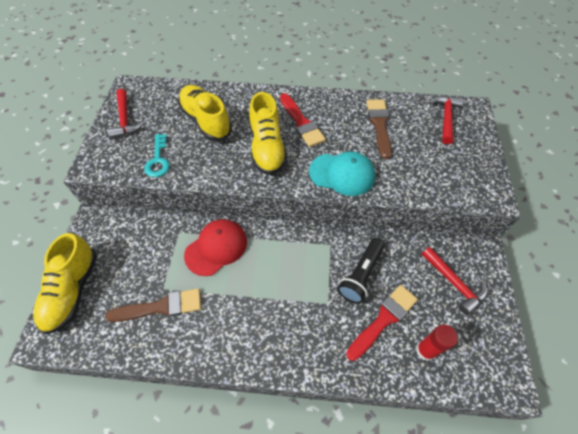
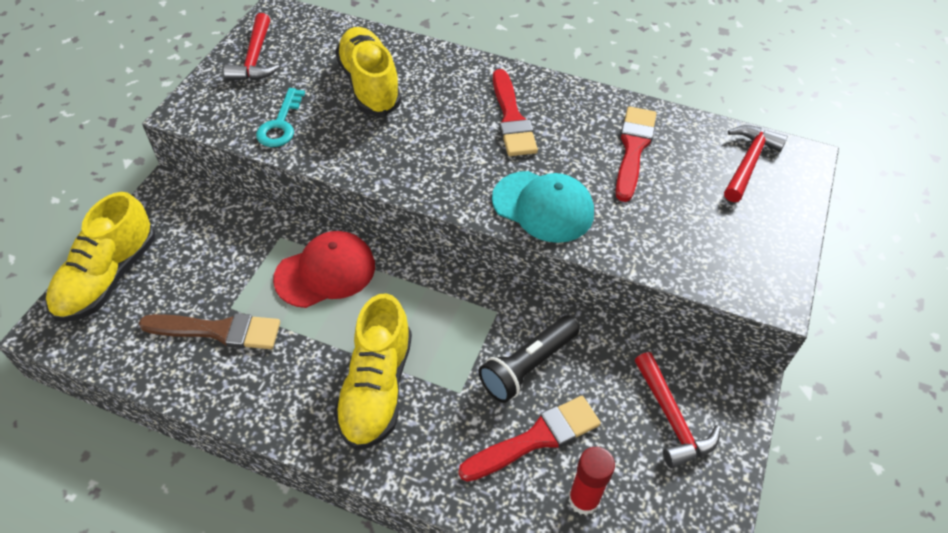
camera: 15 degrees right, 5 degrees down
yellow shoe [249,92,287,175] -> yellow shoe moved to [334,293,412,450]
brown brush [367,99,392,159] -> red brush [615,106,657,202]

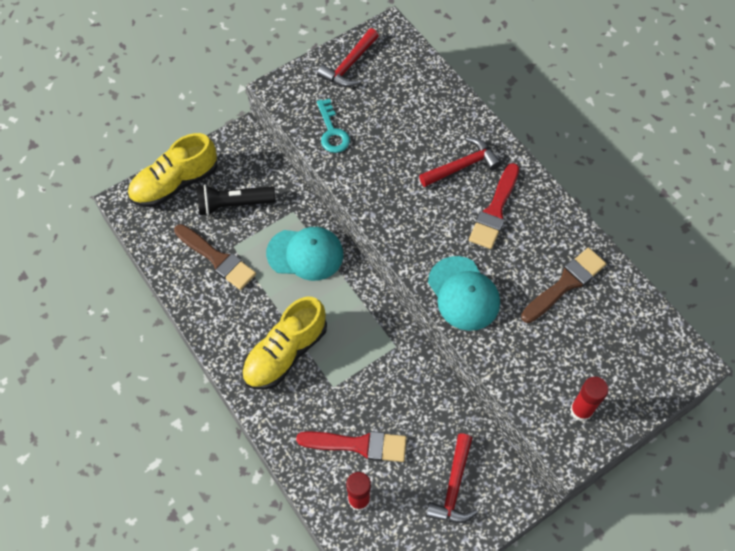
camera: 35 degrees right, 10 degrees up
turquoise key [256,88,305,147] -> turquoise key turned 60 degrees counterclockwise [317,99,350,153]
red cap [273,231,375,308] -> turquoise cap [266,227,343,281]
yellow shoe [335,27,402,116] -> none
black flashlight [479,316,580,403] -> black flashlight moved to [197,185,276,216]
red brush [615,106,657,202] -> brown brush [521,248,606,323]
red hammer [724,125,788,202] -> red hammer moved to [419,137,501,187]
none -> red glue stick [570,377,609,422]

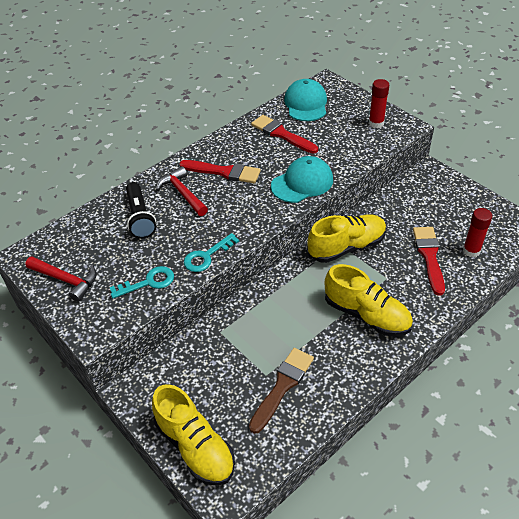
camera: 95 degrees left, 15 degrees down
black flashlight [197,185,276,216] -> black flashlight moved to [126,182,156,239]
turquoise cap [266,227,343,281] -> turquoise cap moved to [284,79,327,121]
red hammer [426,434,478,523] -> none
brown brush [521,248,606,323] -> red brush [251,115,318,154]
none -> turquoise key [184,233,239,272]
none -> yellow shoe [307,214,387,263]

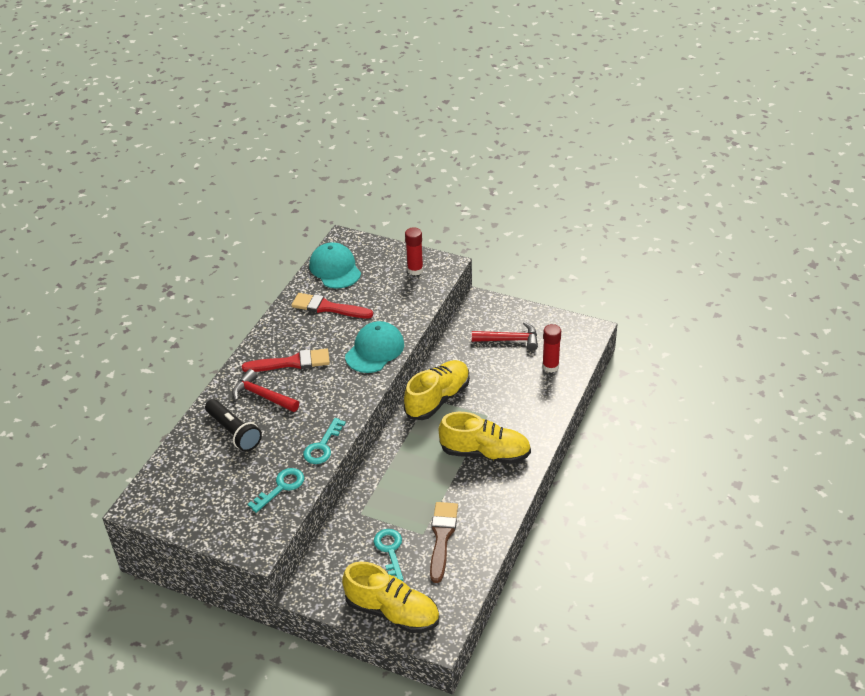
camera: 25 degrees left, 5 degrees down
red hammer [25,256,97,302] -> red hammer moved to [472,322,538,351]
red brush [413,227,445,296] -> none
none -> turquoise key [374,529,404,581]

